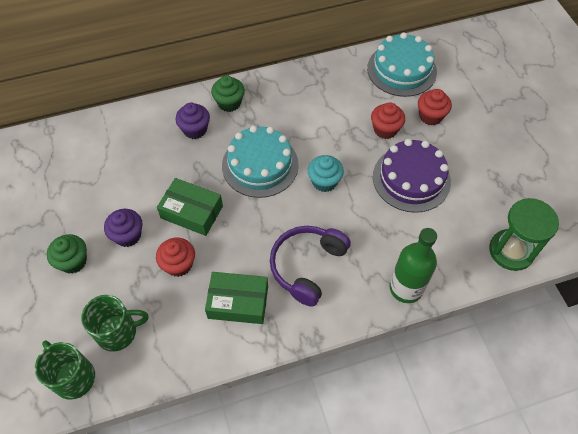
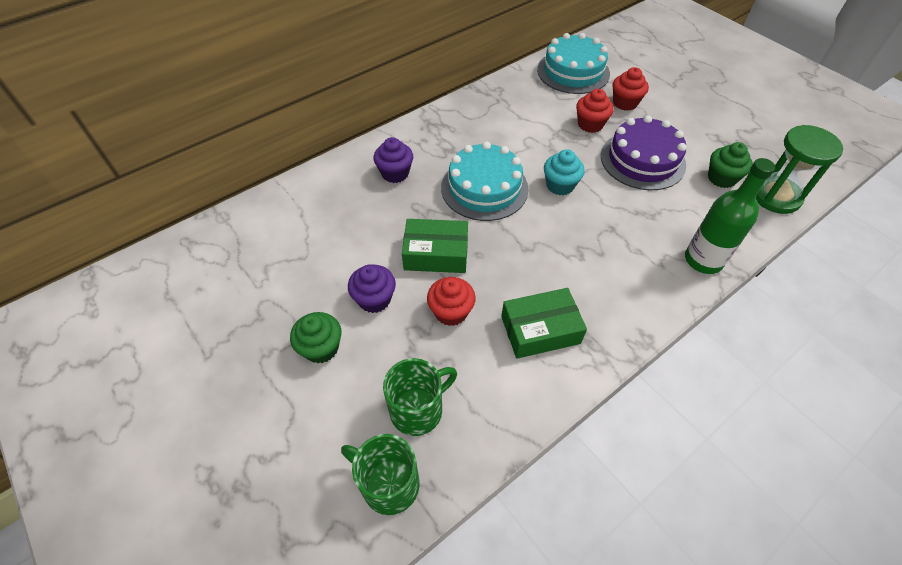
camera: 20 degrees left, 5 degrees down
green cupcake [211,75,245,112] -> green cupcake moved to [708,142,753,188]
purple headphones [270,226,351,307] -> none

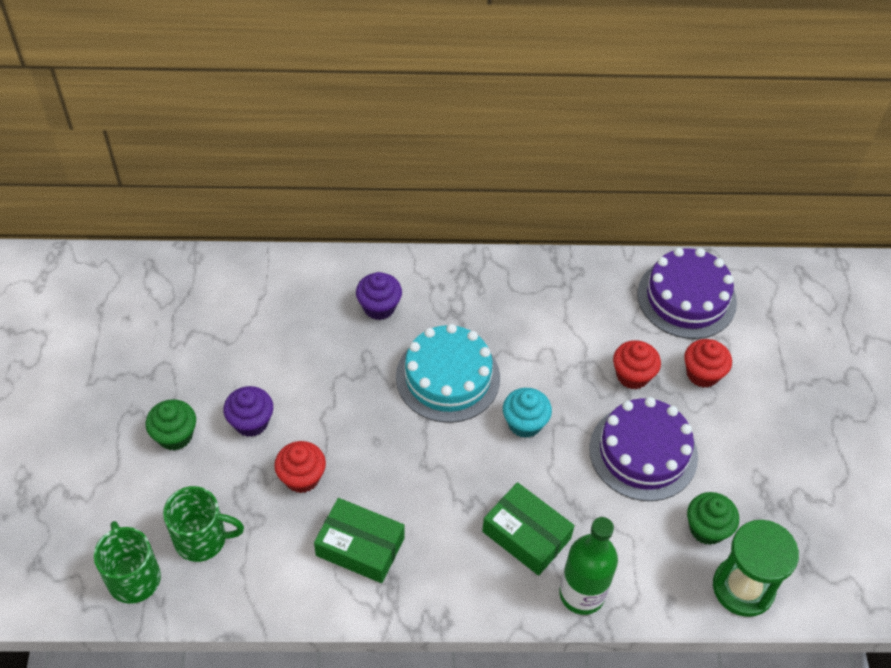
camera: 35 degrees right, 0 degrees up
green box [402,219,468,273] -> green box moved to [482,482,575,576]
turquoise cake [537,33,610,94] -> purple cake [637,248,737,339]

